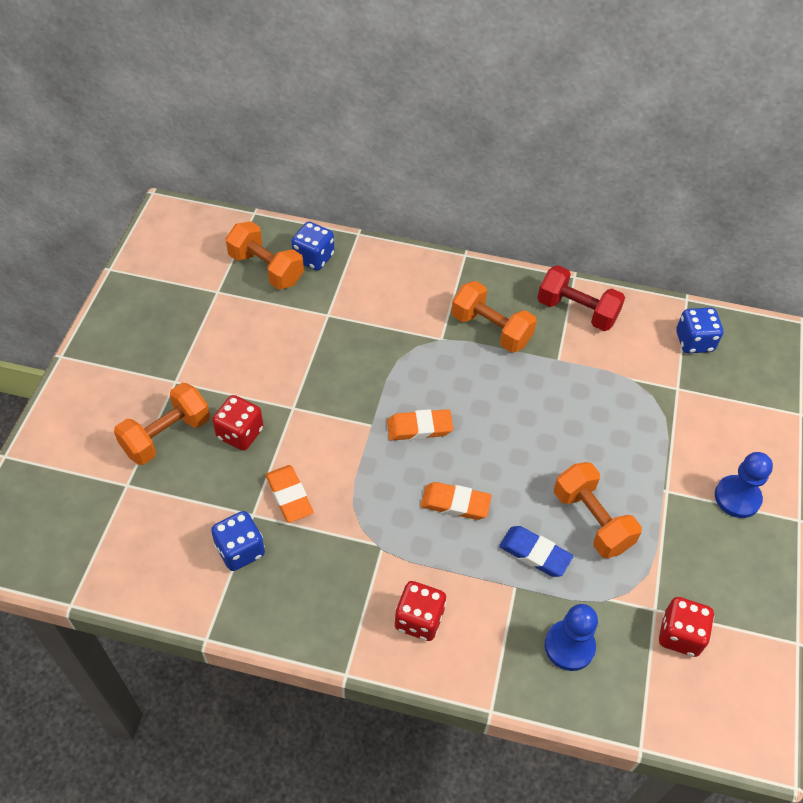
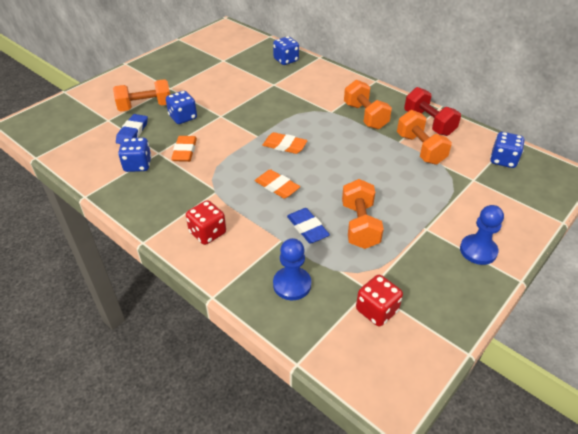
camera: 30 degrees right, 10 degrees down
red dice [212,395,264,451] -> blue dice [166,91,197,124]
orange dumbbell [226,221,304,290] -> orange dumbbell moved to [397,110,452,165]
none -> blue eraser [116,114,148,144]

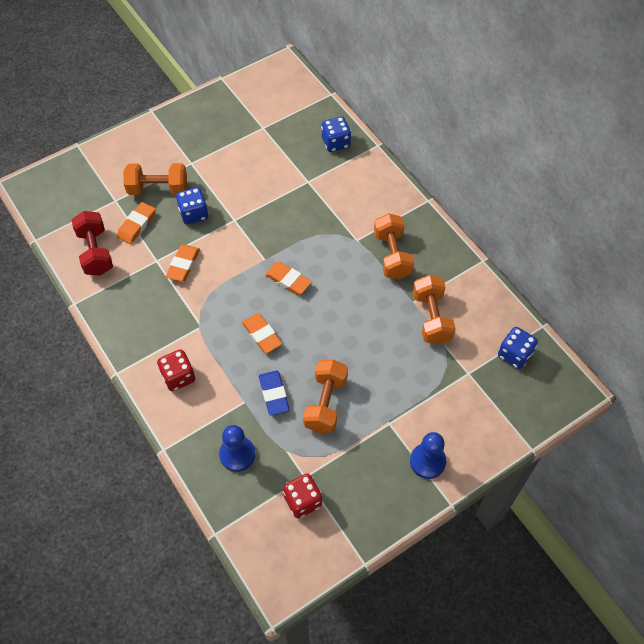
camera: 15 degrees right, 15 degrees up
blue eraser [116,114,148,144] -> orange eraser [117,202,156,244]
blue dice [118,138,152,172] -> none
red dumbbell [404,87,461,136] -> red dumbbell moved to [72,211,113,276]

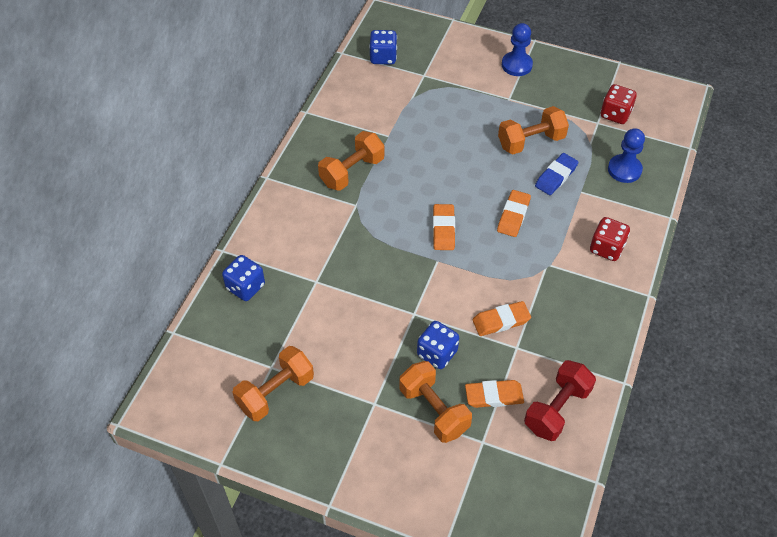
camera: 125 degrees left, 5 degrees down
orange dumbbell [413,275,456,345] -> orange dumbbell moved to [232,346,314,421]

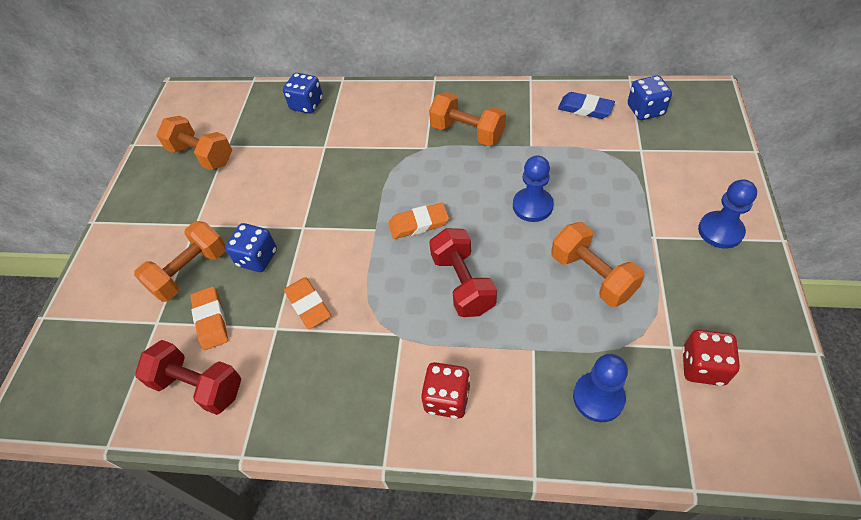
camera: 80 degrees right, 0 degrees up
orange eraser [497,190,531,237] -> red dumbbell [429,228,497,317]
blue eraser [535,153,579,195] -> blue eraser moved to [558,92,615,119]
none -> blue pawn [513,155,554,222]

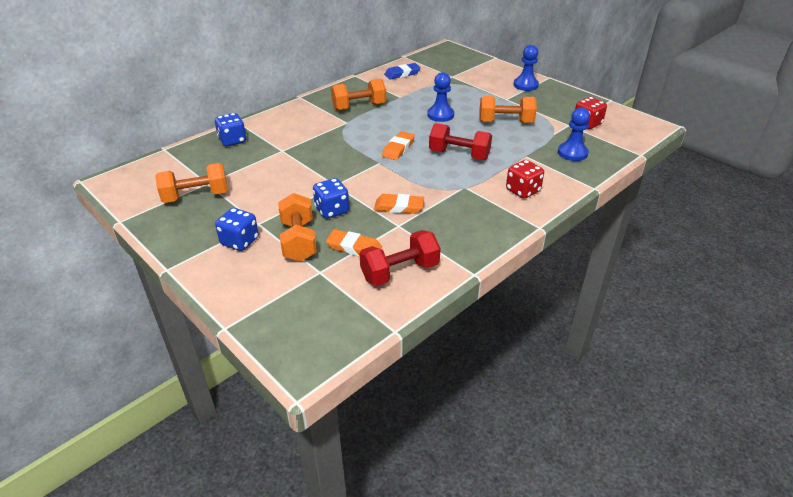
camera: 55 degrees left, 15 degrees down
blue dice [628,76,672,120] -> blue dice moved to [215,208,259,251]

